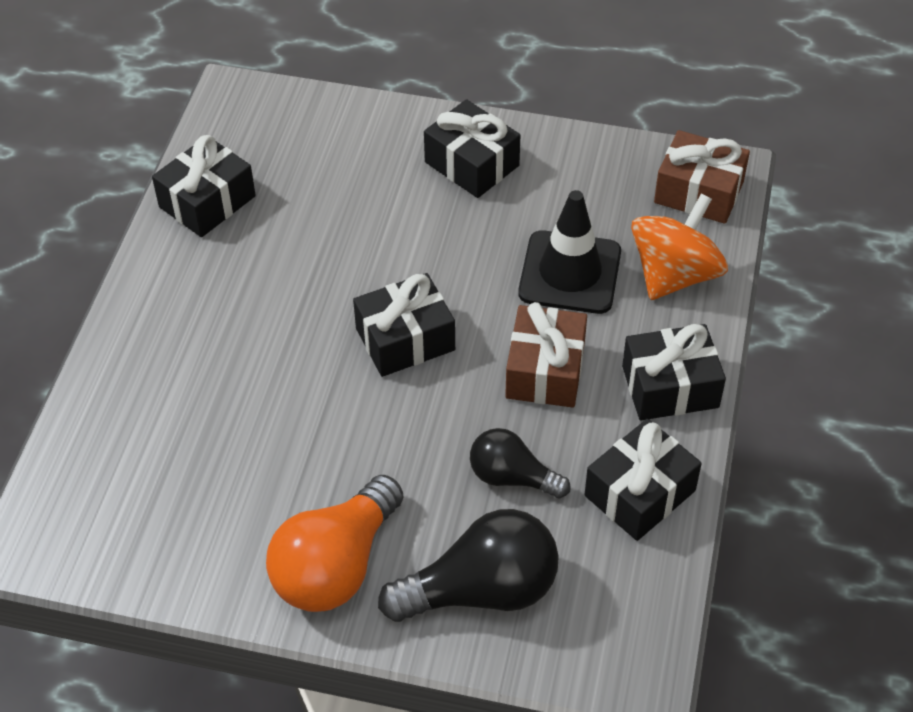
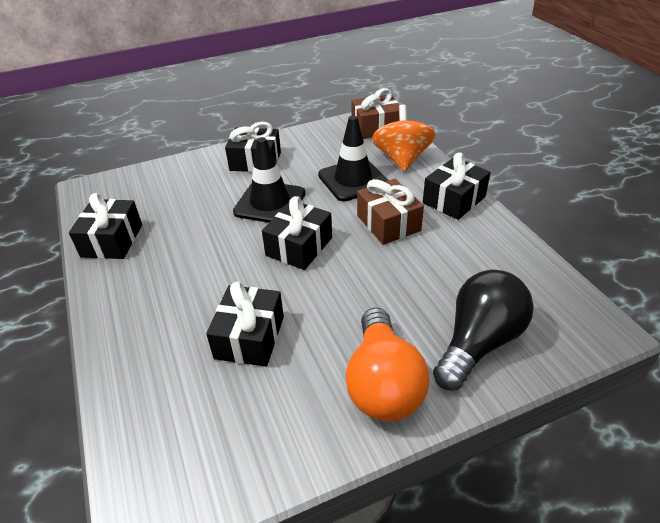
camera: 35 degrees left, 10 degrees down
black light bulb [470,428,571,498] -> none
black gift [585,419,702,541] -> black gift moved to [206,281,284,367]
none -> black traffic cone [233,137,305,223]

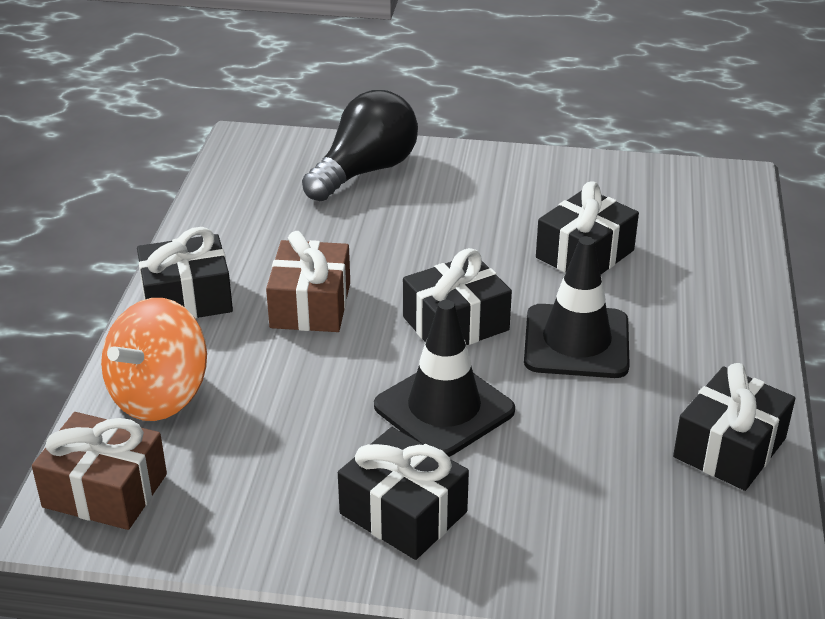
camera: 150 degrees left, 5 degrees down
black traffic cone [318,116,389,201] -> black traffic cone moved to [524,236,630,378]
orange light bulb [345,308,430,422] -> none
black light bulb [433,270,533,390] -> black light bulb turned 150 degrees clockwise [302,90,418,201]

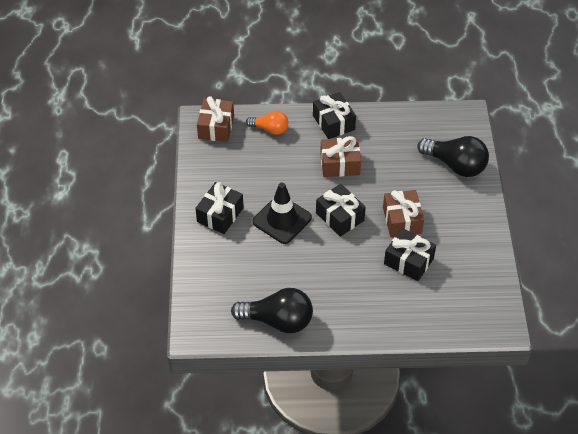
camera: 80 degrees right, 15 degrees up
orange spinning top [101,298,207,421] -> orange light bulb [246,111,288,135]
black traffic cone [524,236,630,378] -> none
black gift [673,363,795,491] -> black light bulb [231,288,313,333]
none -> brown gift [383,190,424,237]

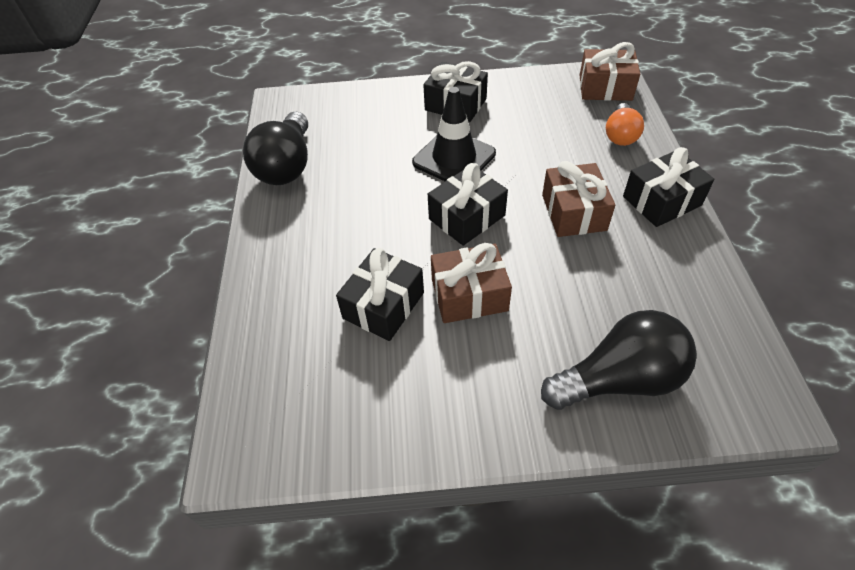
camera: 90 degrees right, 0 degrees up
black light bulb [417,136,489,177] -> black light bulb turned 135 degrees counterclockwise [541,310,697,410]

